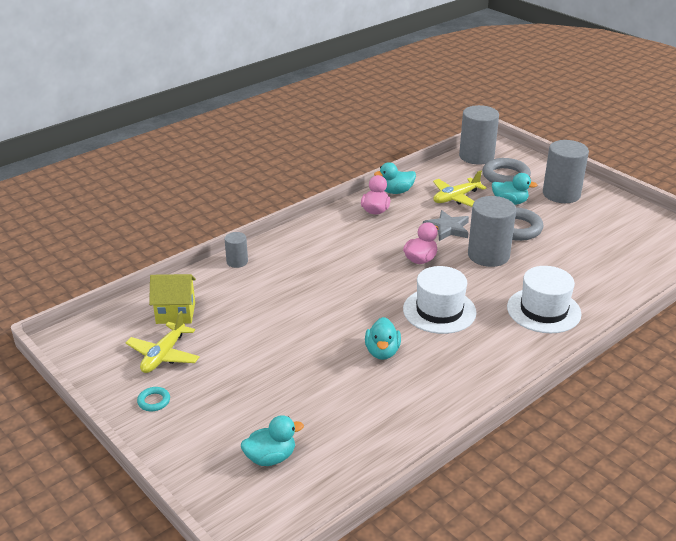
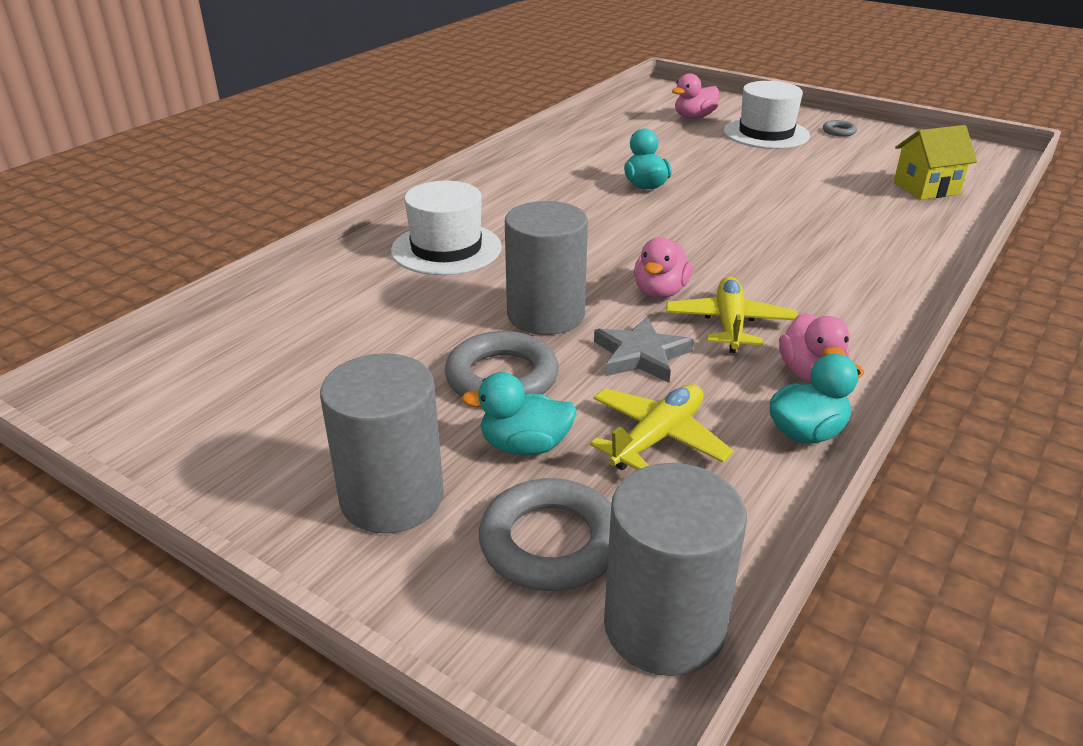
camera: 165 degrees right, 0 degrees up
yellow plane [126,311,200,373] -> yellow plane moved to [666,277,798,353]
turquoise ring [137,387,170,411] -> grey ring [823,120,857,137]
grey cylinder [225,232,248,268] -> none
turquoise duck [241,415,304,466] -> pink duck [672,73,719,119]
white hat [403,266,476,334] -> white hat moved to [724,81,810,149]

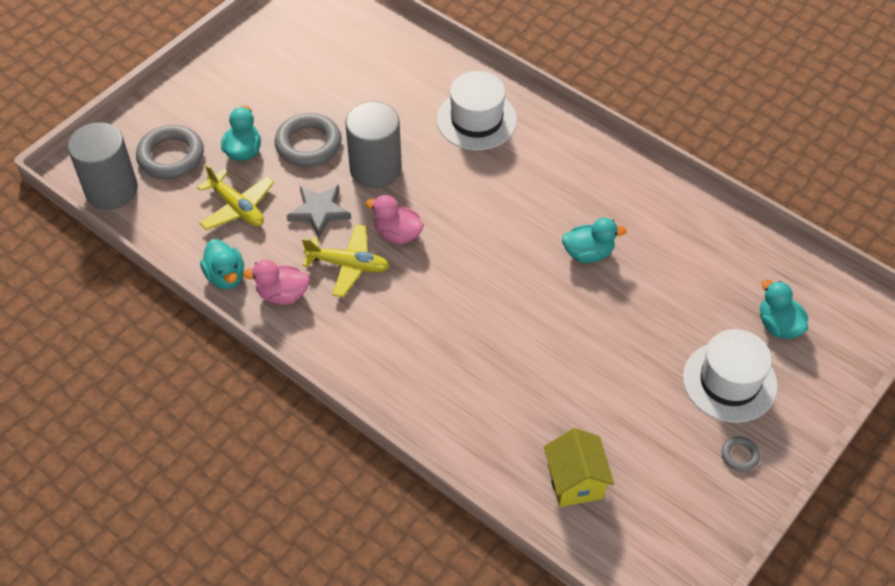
camera: 95 degrees right, 20 degrees up
grey cylinder [320,353,444,533] -> none
pink duck [672,73,719,119] -> turquoise duck [760,279,808,339]

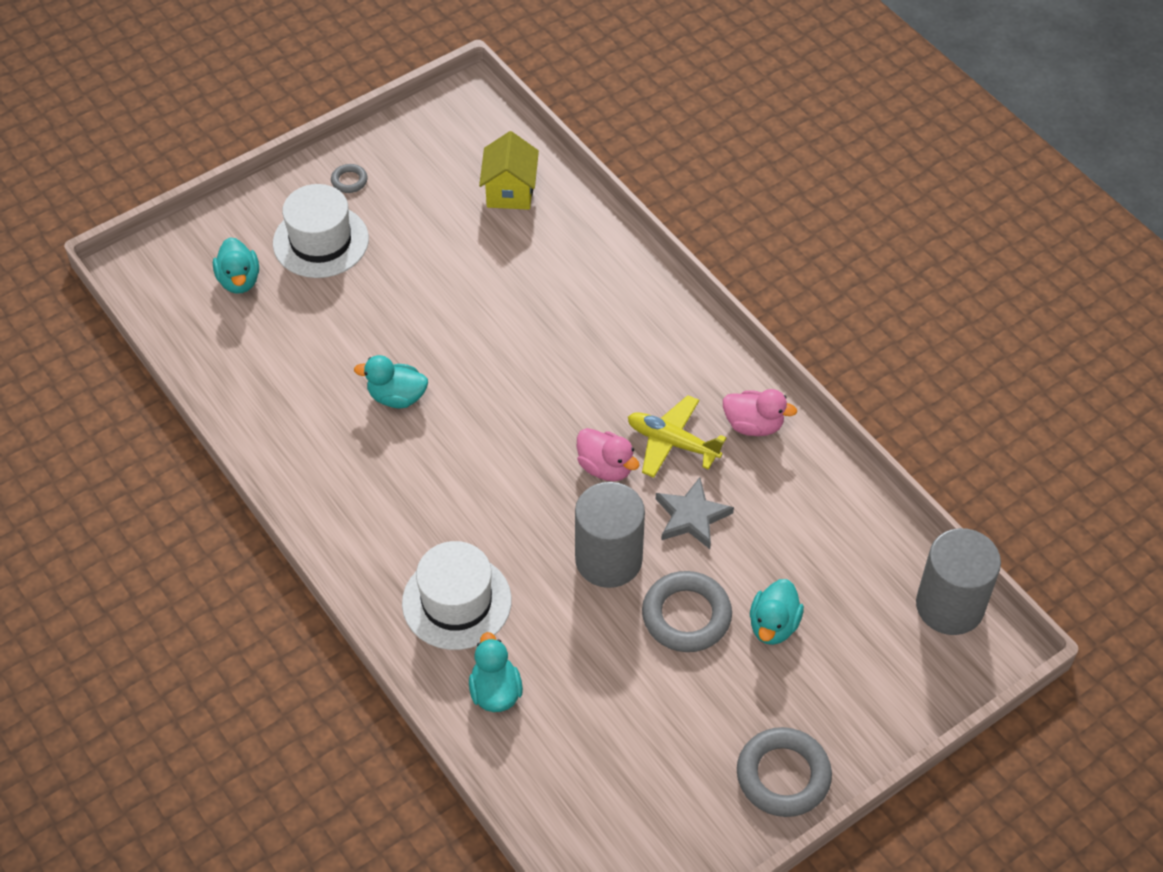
camera: 165 degrees left, 0 degrees up
grey ring [136,125,204,179] -> grey ring moved to [737,727,832,817]
yellow plane [197,164,274,230] -> none
turquoise duck [200,239,244,289] -> turquoise duck moved to [469,632,523,712]

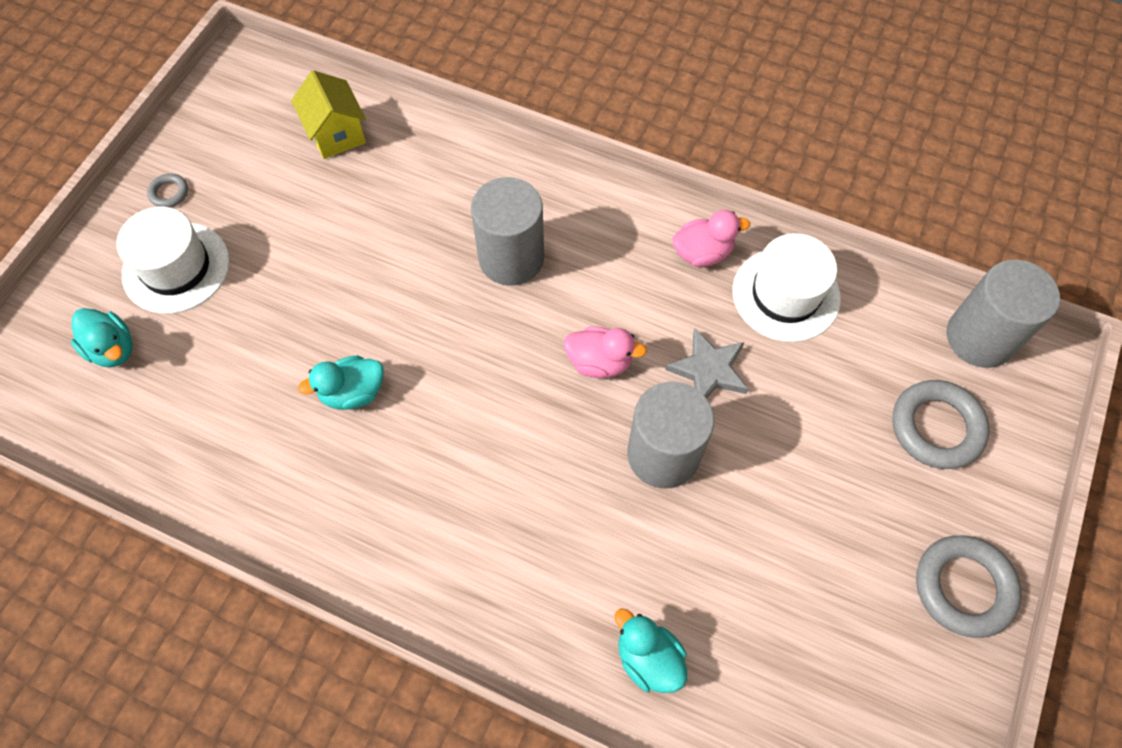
camera: 30 degrees left, 10 degrees up
white hat [402,541,512,650] -> white hat moved to [733,233,841,342]
yellow plane [628,395,726,478] -> none
grey ring [642,571,732,652] -> grey ring moved to [892,380,989,469]
turquoise duck [750,579,804,645] -> none
none -> grey cylinder [471,177,544,286]

